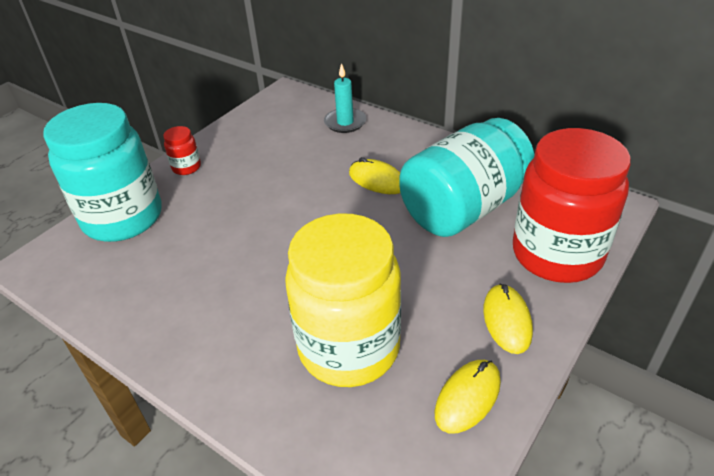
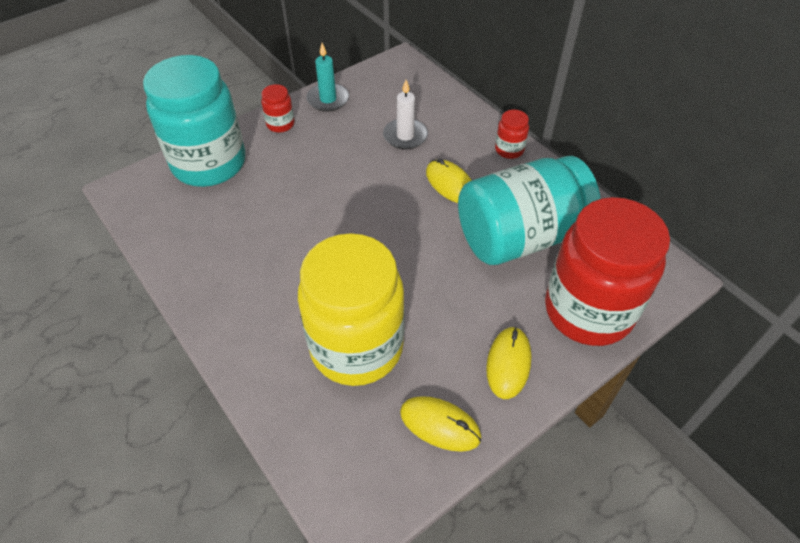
camera: 15 degrees right, 10 degrees up
turquoise candle [324,63,366,133] -> turquoise candle moved to [306,43,349,112]
yellow mouse [435,360,501,433] -> yellow mouse turned 60 degrees clockwise [400,396,481,452]
none -> white candle [383,80,428,150]
none -> red jar [495,109,529,159]

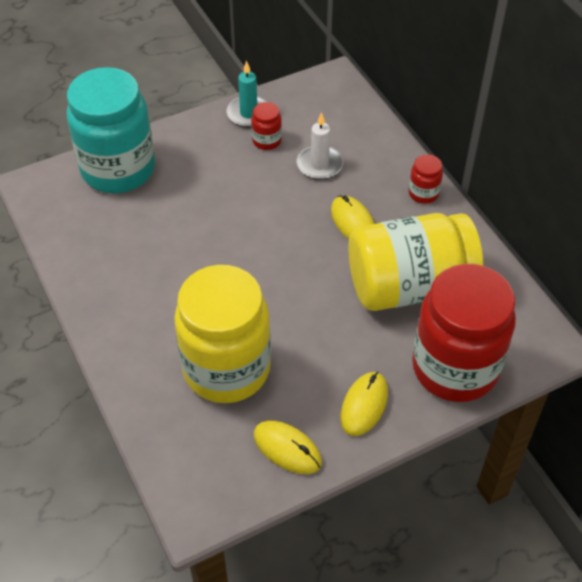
camera: 10 degrees right, 0 degrees up
red jar [261,84,294,133] -> red jar moved to [251,102,282,150]
turquoise jar [458,156,600,265] -> yellow jar [349,213,483,311]

